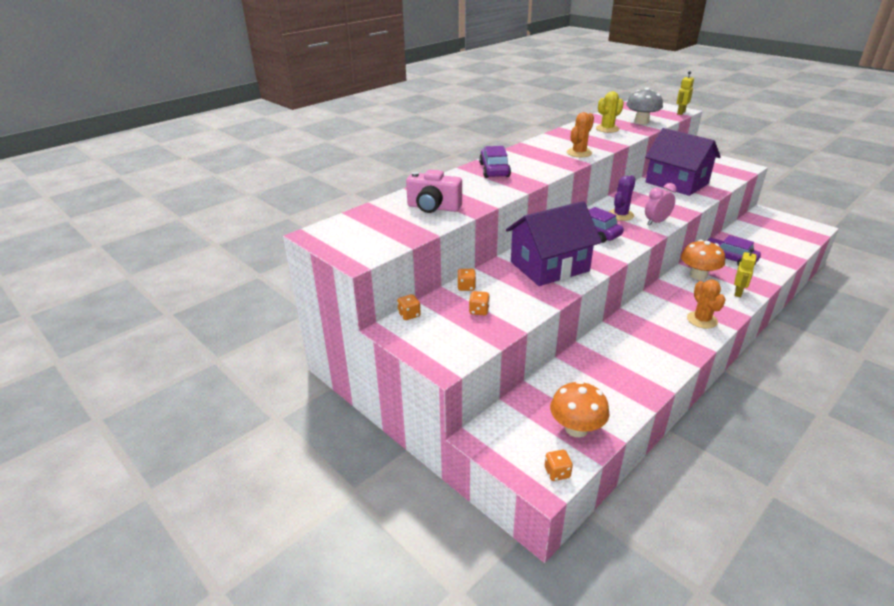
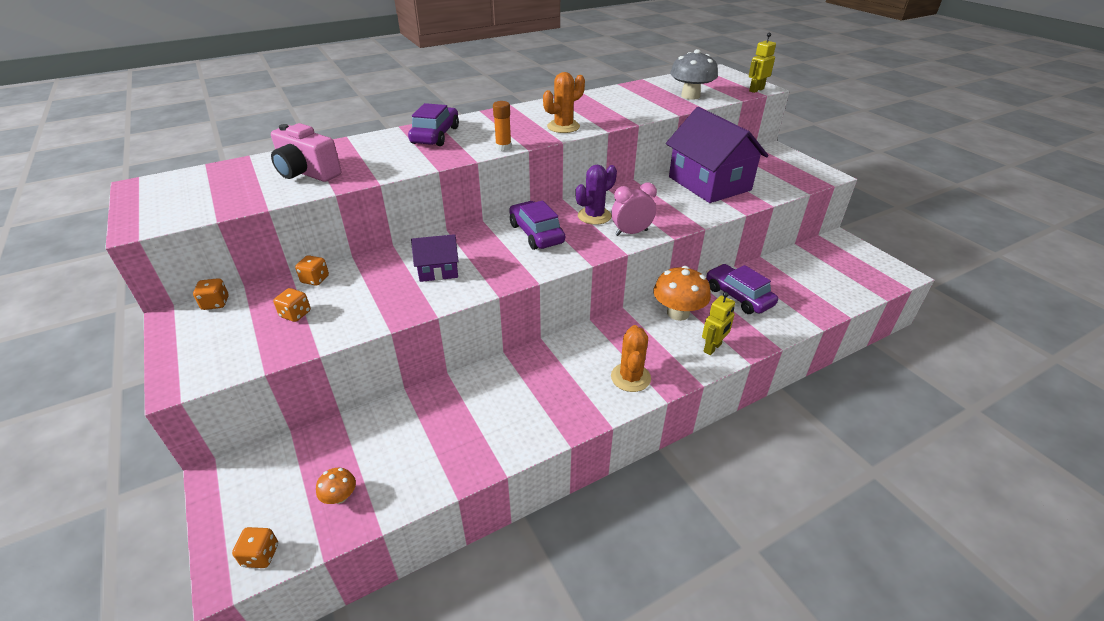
camera: 15 degrees right, 5 degrees up
purple house [506,201,602,286] -> purple house [411,234,459,282], size x0.48
orange mushroom [550,381,609,437] -> orange mushroom [316,468,356,504], size x0.49
yellow cactus [596,91,624,133] -> none
none -> orange glue stick [493,101,512,151]

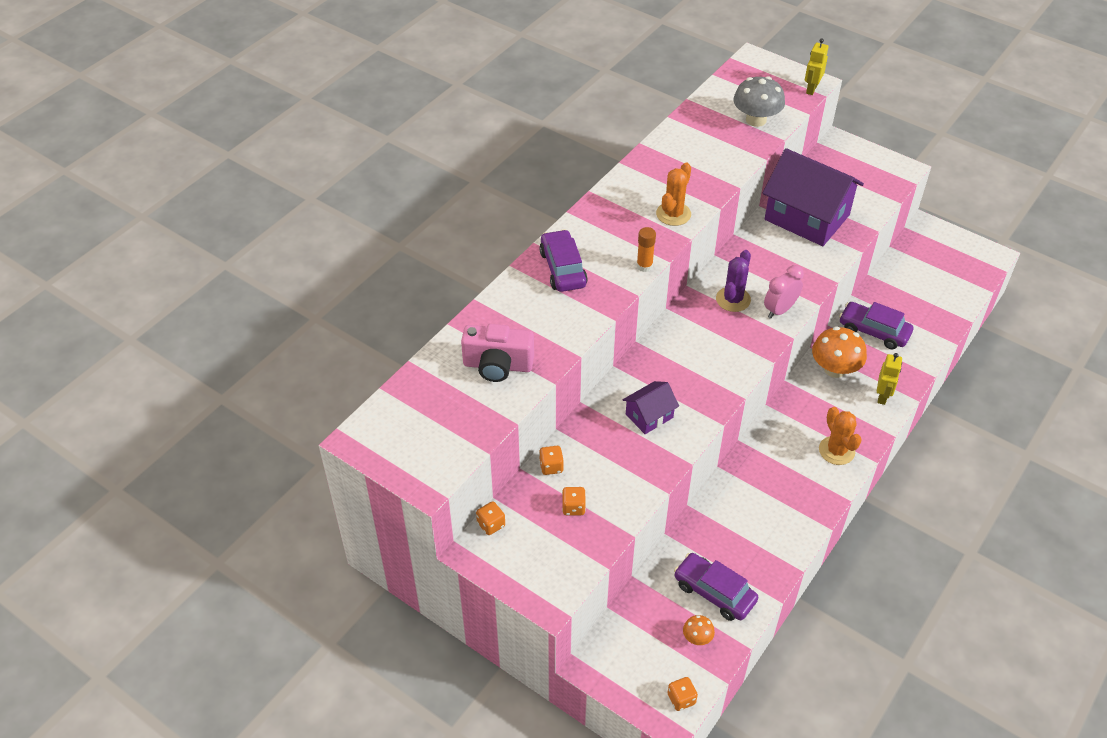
camera: 25 degrees left, 10 degrees up
purple car [509,201,565,250] -> purple car moved to [674,553,758,621]

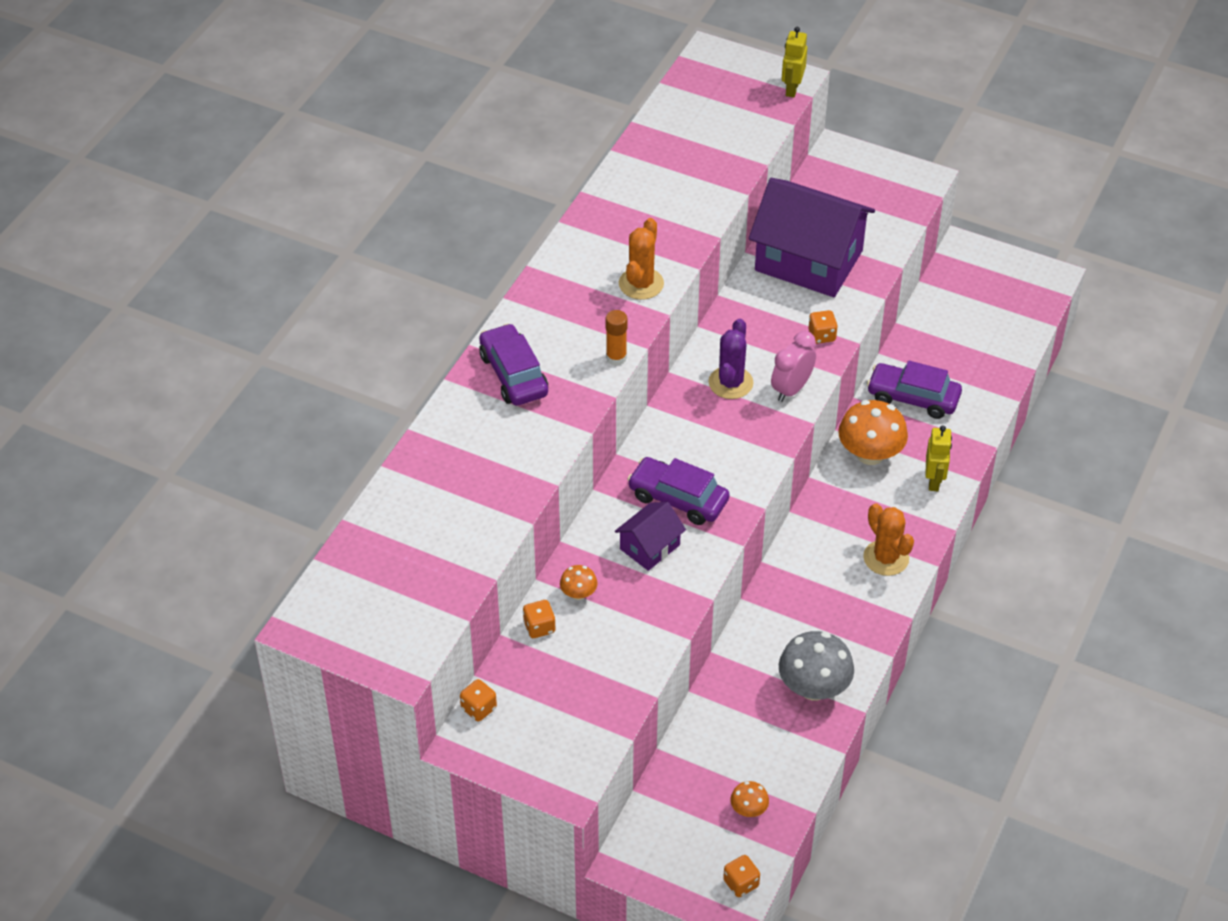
camera: 10 degrees left, 0 degrees up
pink camera [461,324,534,382] -> none
orange dice [562,487,586,515] -> orange dice moved to [808,310,838,344]
purple car [674,553,758,621] -> purple car moved to [627,457,729,525]
grey mushroom [733,76,785,127] -> grey mushroom moved to [779,631,854,701]
none -> orange mushroom [560,565,598,600]

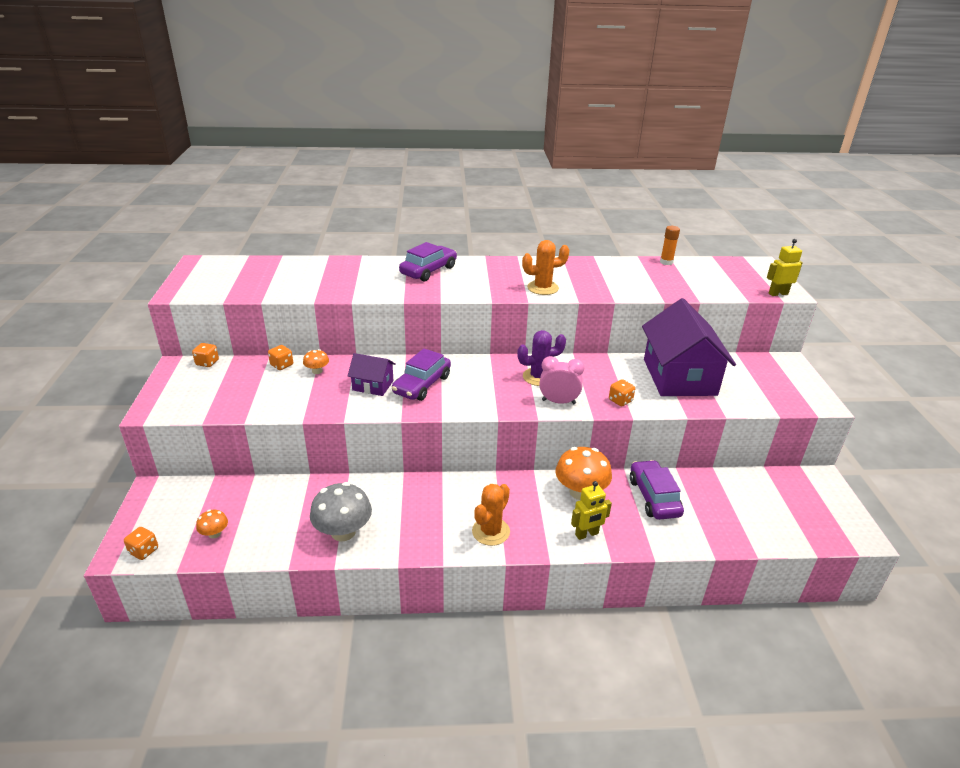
camera: 60 degrees right, 15 degrees down
orange glue stick [606,310,628,366] -> orange glue stick moved to [660,226,680,265]
purple car [627,457,729,525] -> purple car turned 150 degrees counterclockwise [392,348,451,401]

